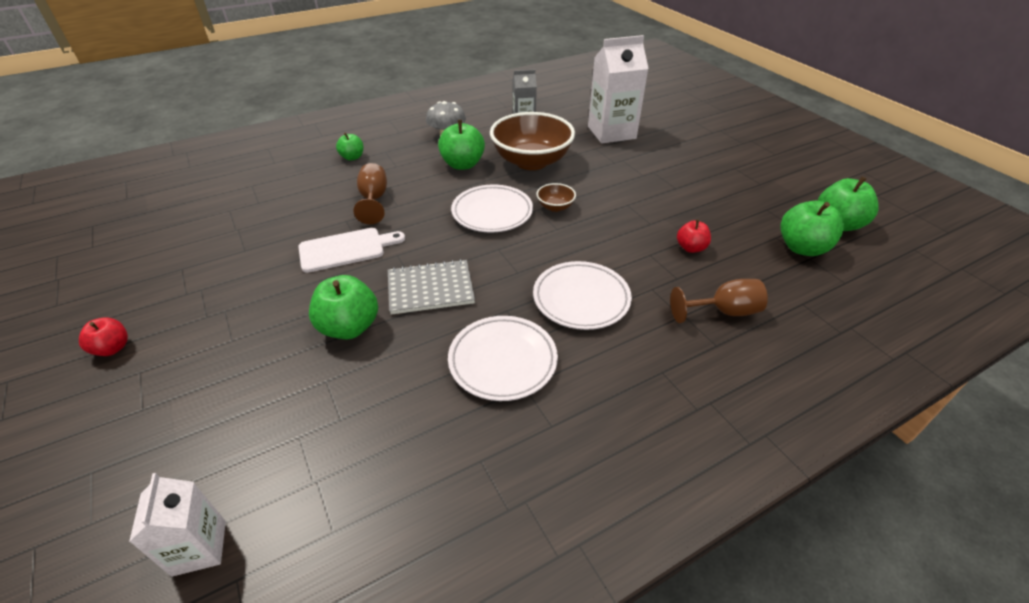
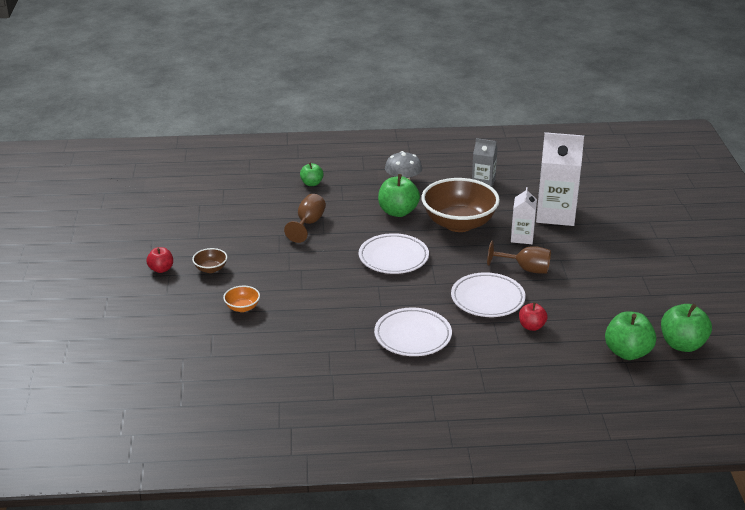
camera: 25 degrees right, 10 degrees down
red apple [79,317,128,356] -> red apple moved to [147,247,173,273]
white carton [129,473,226,577] -> white carton moved to [511,187,537,244]
white cutting board [298,228,405,273] -> none
green apple [309,275,378,339] -> orange bowl [223,286,260,312]
grey notebook [388,259,475,315] -> none
white plate [448,316,558,401] -> white plate moved to [451,272,526,317]
brown bowl [536,183,576,212] -> brown bowl moved to [192,248,227,273]
brown goblet [670,279,768,323] -> brown goblet moved to [487,241,551,274]

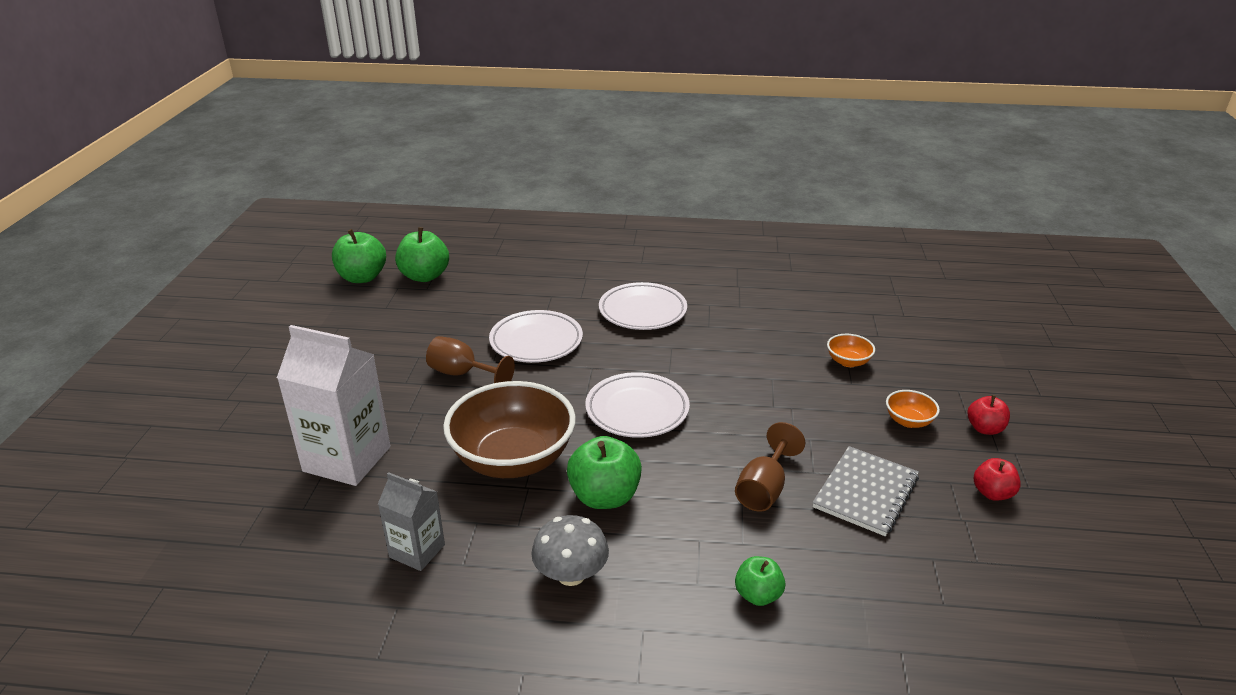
camera: 170 degrees left, 0 degrees up
brown bowl [192,248,227,273] -> orange bowl [886,390,940,428]
white carton [511,187,537,244] -> none
red apple [519,302,548,331] -> red apple moved to [974,458,1021,501]
none -> grey notebook [812,446,919,536]

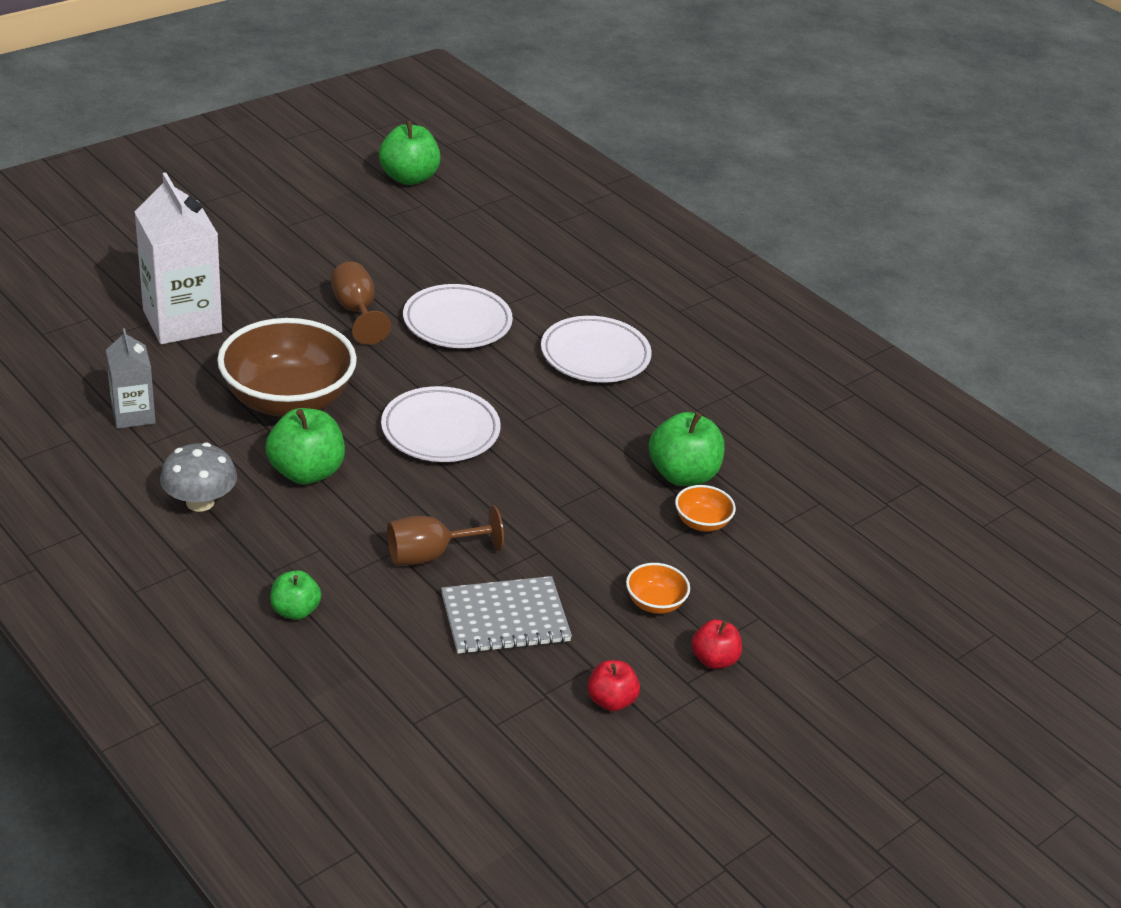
camera: 40 degrees right, 5 degrees up
green apple [395,227,449,282] -> green apple moved to [649,412,725,486]

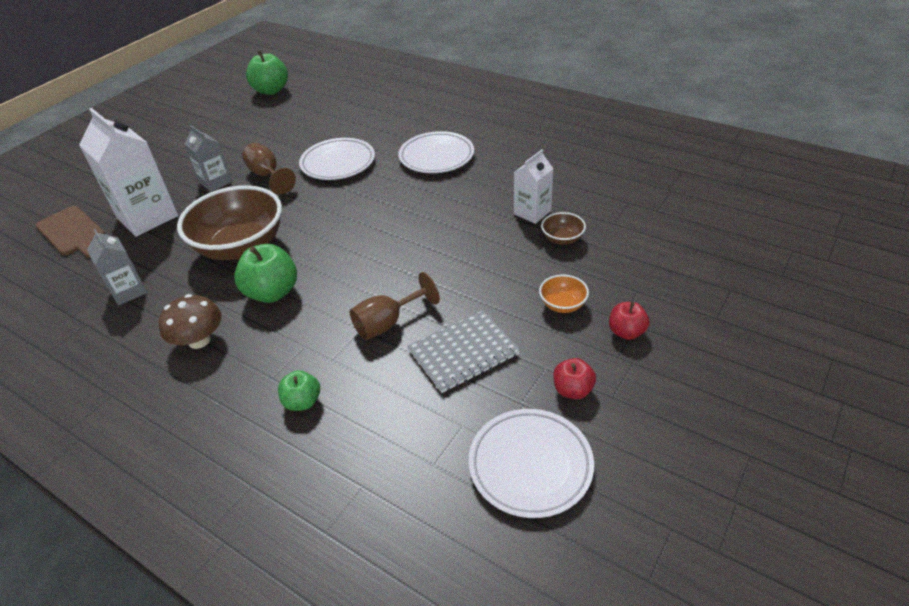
camera: 10 degrees left, 5 degrees up
grey mushroom [160,443,237,512] -> brown mushroom [159,294,222,349]
white plate [381,386,501,462] -> white plate moved to [469,409,594,518]
green apple [649,412,725,486] -> white carton [514,149,554,224]
orange bowl [675,485,736,532] -> brown bowl [541,212,586,245]
none -> brown cutting board [36,206,105,258]
none -> grey carton [184,125,232,192]

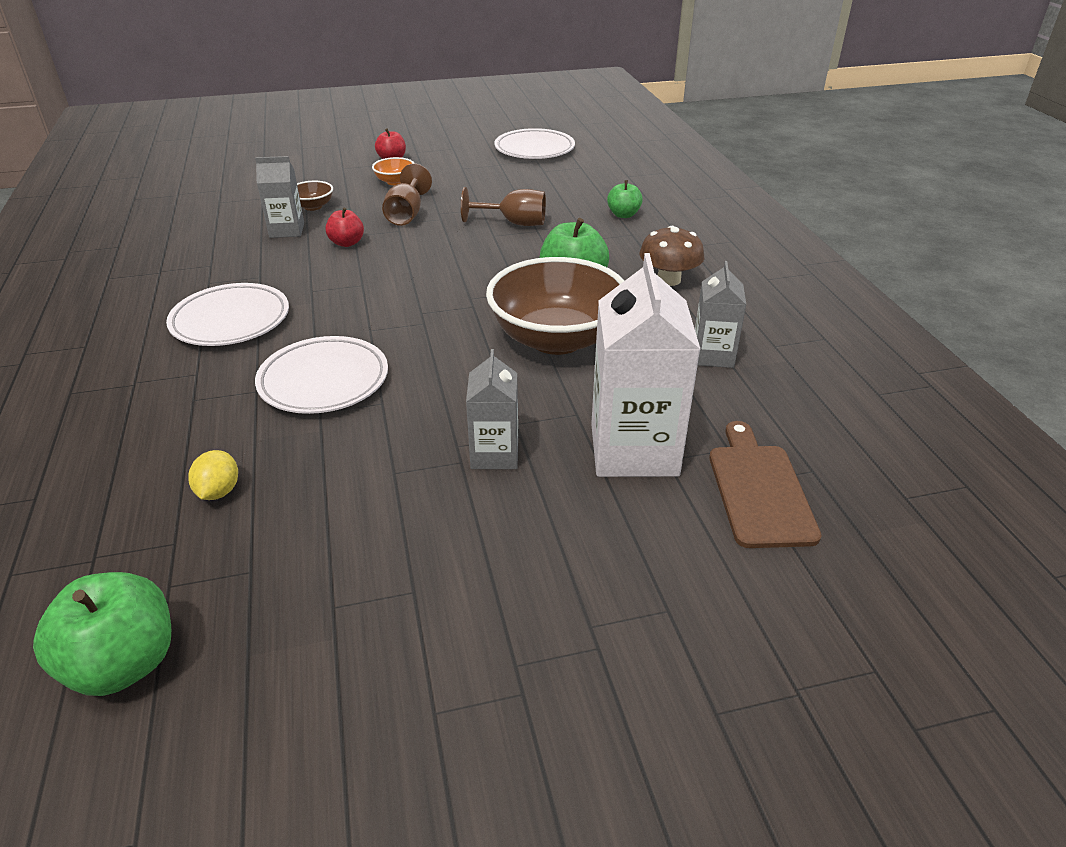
camera: 140 degrees left, 5 degrees down
brown goblet [242,143,296,195] -> brown goblet moved to [382,164,432,226]
grey notebook [408,310,520,393] -> none
white carton [514,149,554,224] -> grey carton [255,156,304,238]
red apple [553,358,596,399] -> red apple moved to [325,207,364,247]
none -> yellow lemon [188,450,238,500]

